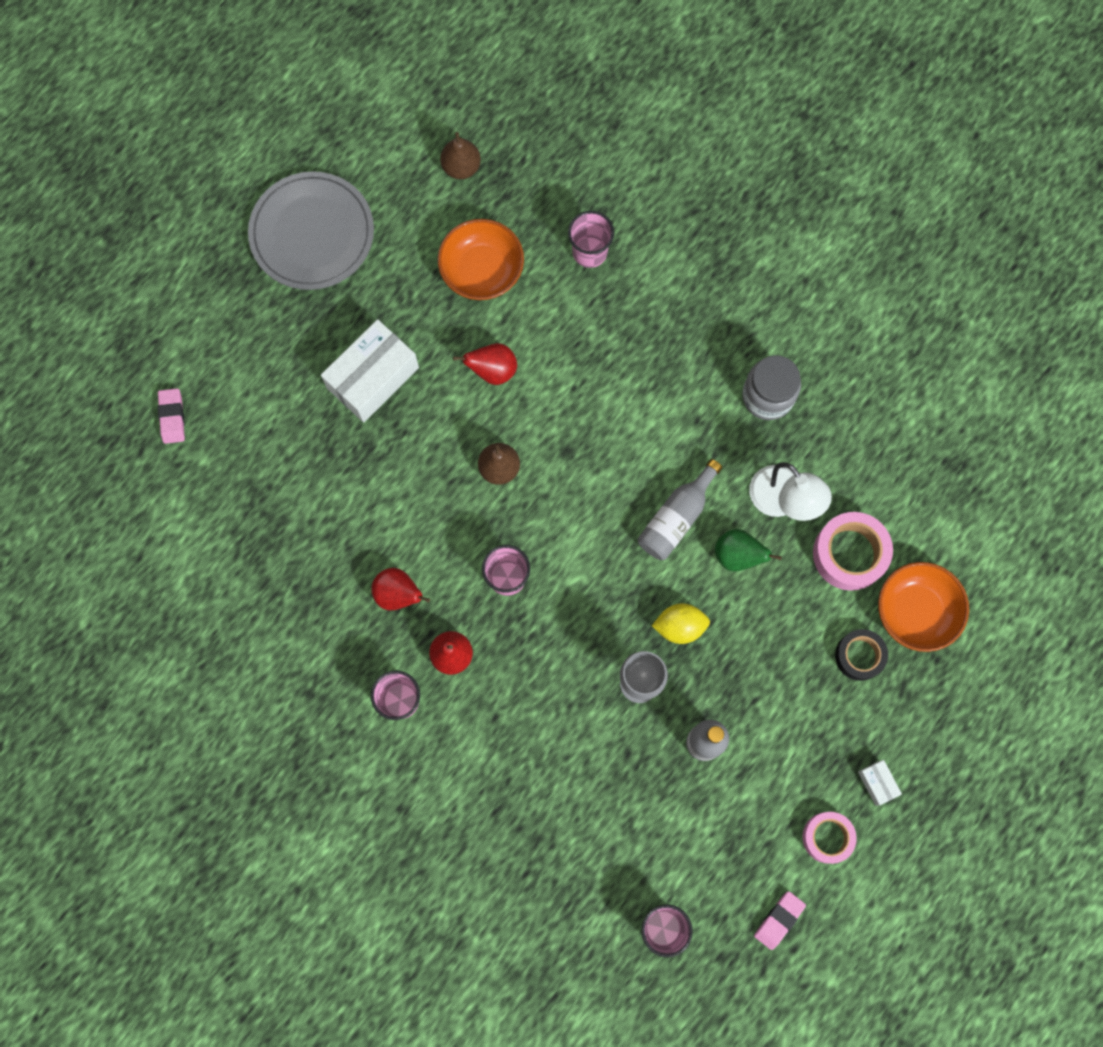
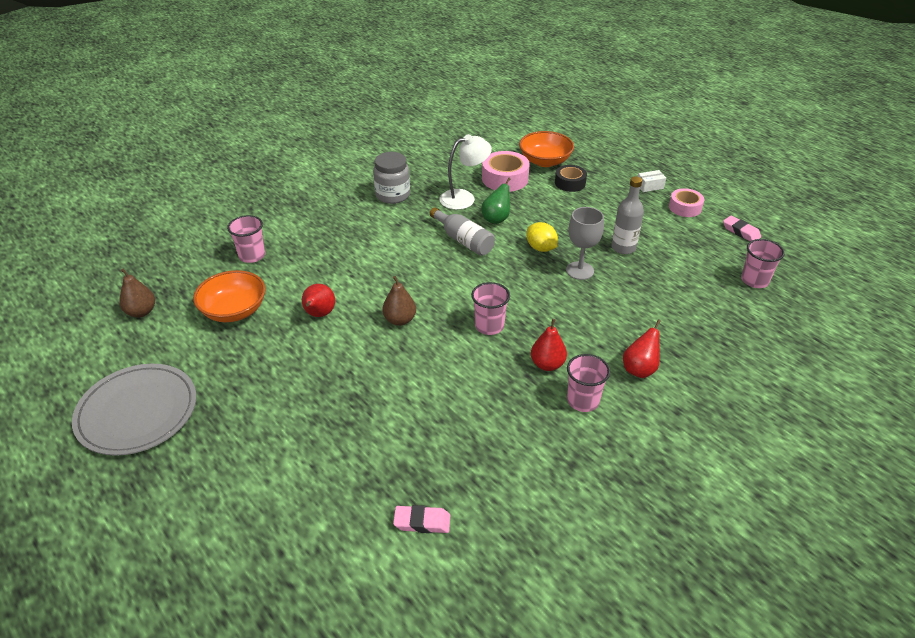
camera: 80 degrees left, 35 degrees down
pink eraser [158,388,185,444] -> pink eraser moved to [393,505,450,533]
white box [321,319,419,422] -> none
red pear [371,568,430,611] -> red pear moved to [623,319,661,378]
yellow lemon [652,603,710,644] -> yellow lemon turned 45 degrees counterclockwise [527,222,558,252]

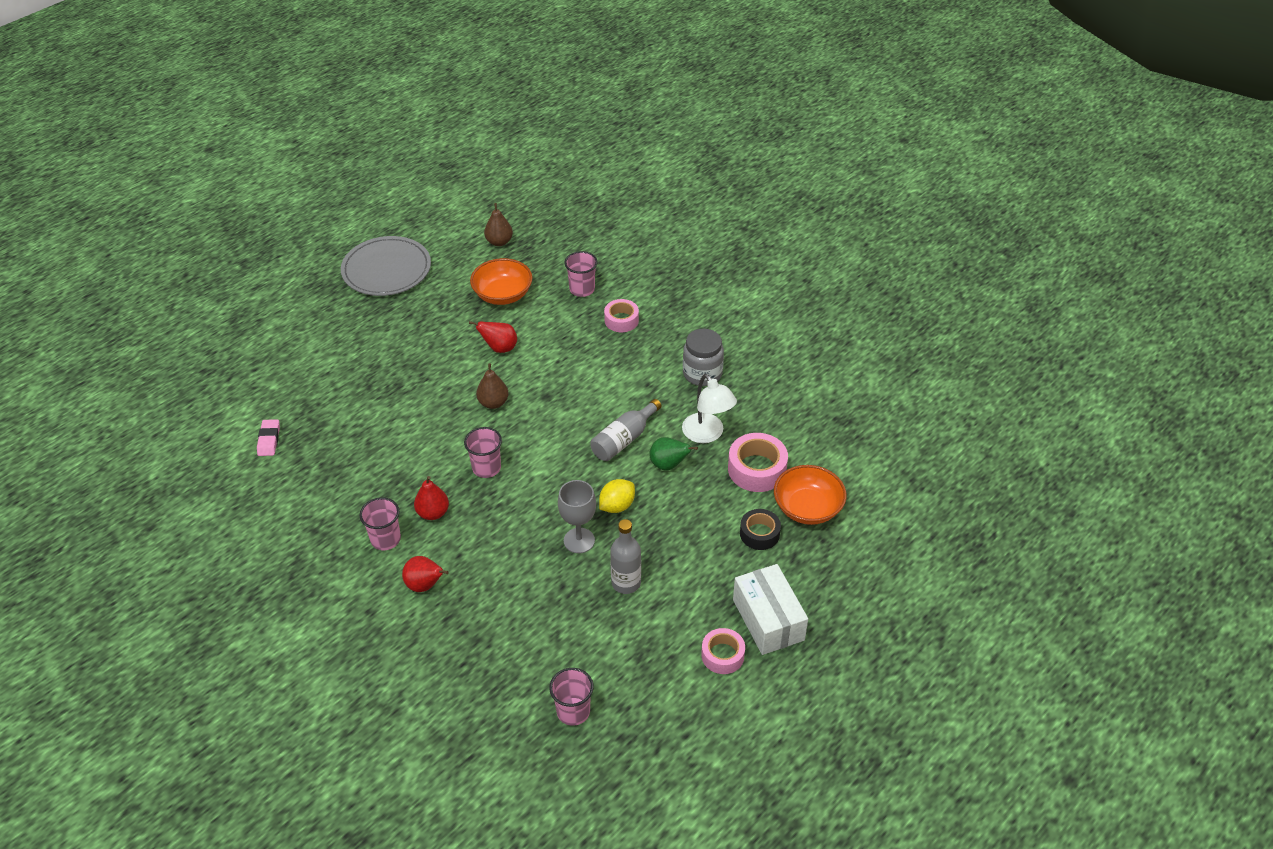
camera: 85 degrees right, 5 degrees up
white box [638,170,666,192] -> white box [733,564,808,655], size x2.24
pink eraser [723,216,761,241] -> none
none -> pink tape [604,299,639,332]

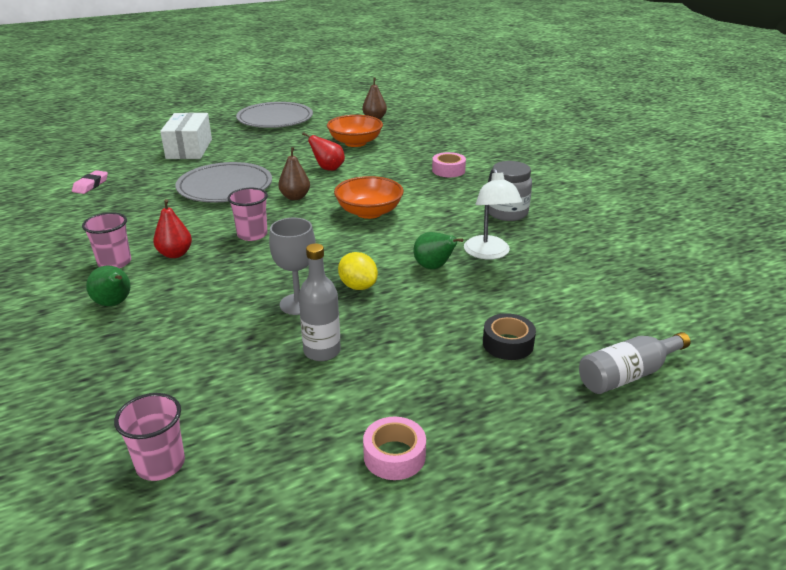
camera: 20 degrees right, 15 degrees down
red pear [402,556,449,592] -> green pear [86,266,131,306]
pink cup [564,251,597,297] -> none
grey bottle [590,399,662,461] -> grey bottle moved to [579,332,690,394]
yellow lemon [599,479,635,513] -> yellow lemon turned 75 degrees clockwise [338,252,378,290]
pink tape [728,433,788,492] -> none
white box [733,564,808,655] -> white box moved to [160,113,212,159]
orange bowl [774,465,847,525] -> orange bowl moved to [334,176,404,219]
none -> grey plate [176,162,272,202]

